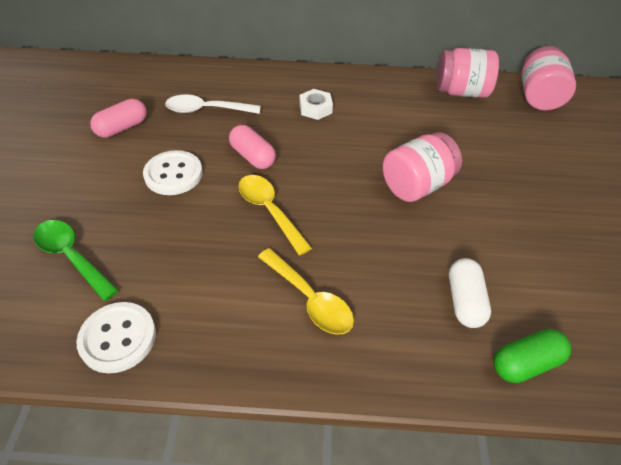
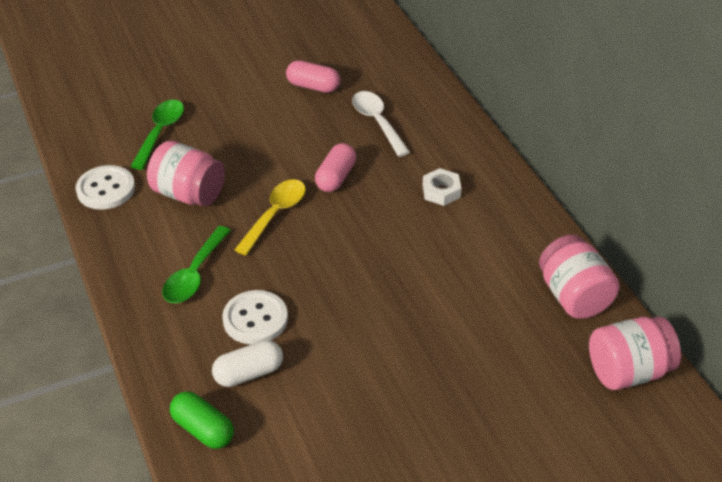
camera: 65 degrees right, 5 degrees down
white button [143,150,202,195] -> white button moved to [222,290,288,344]
yellow spoon [258,248,354,335] -> green spoon [162,226,231,303]
pink jar [383,132,462,202] -> pink jar moved to [147,141,225,206]

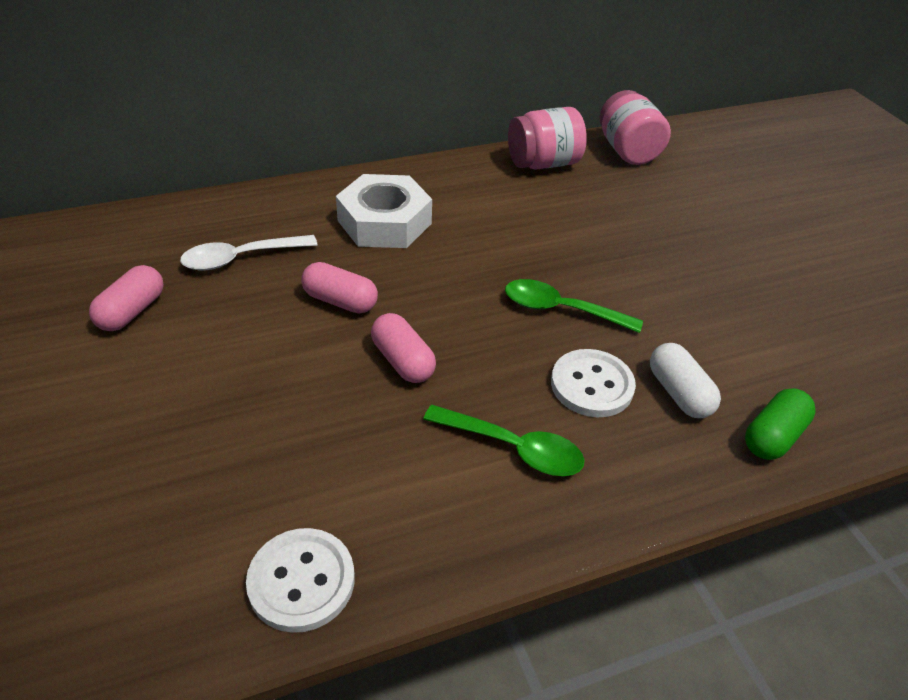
camera: 90 degrees left, 0 degrees up
green spoon [130,100,184,170] -> green spoon moved to [505,279,643,333]
pink jar [147,141,225,206] -> none
yellow spoon [234,179,306,255] -> pink capsule [371,313,436,383]
white nut [423,168,461,206] -> white nut [336,174,432,248], size x1.96

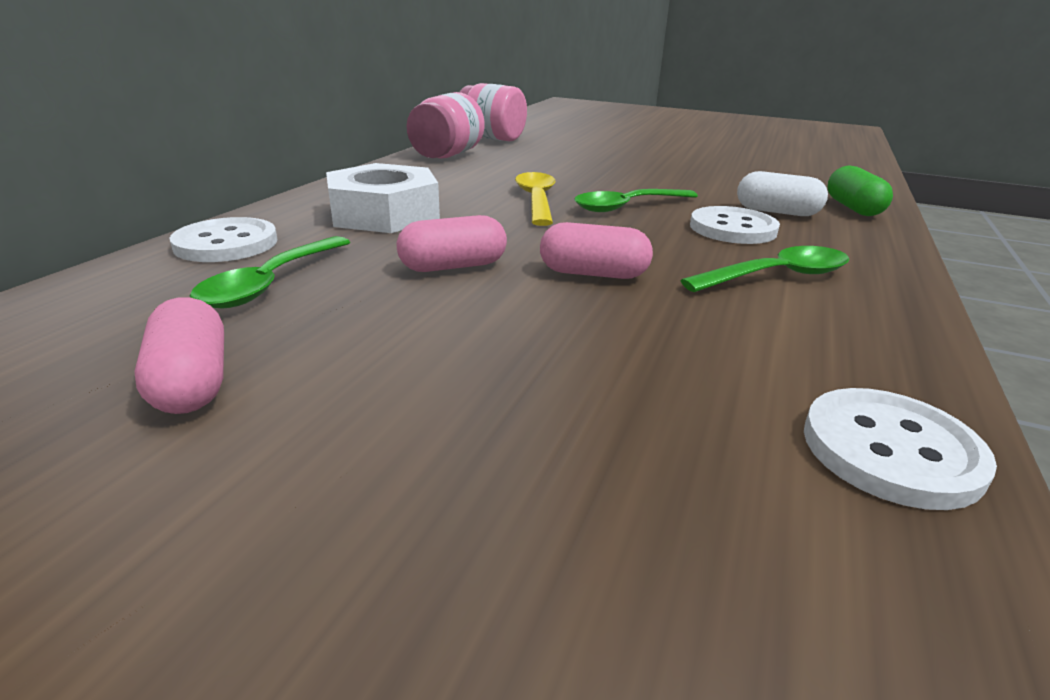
camera: 45 degrees left, 15 degrees down
white spoon [180,235,317,270] -> green spoon [190,236,350,308]
none -> white button [170,217,277,262]
none -> yellow spoon [515,172,555,226]

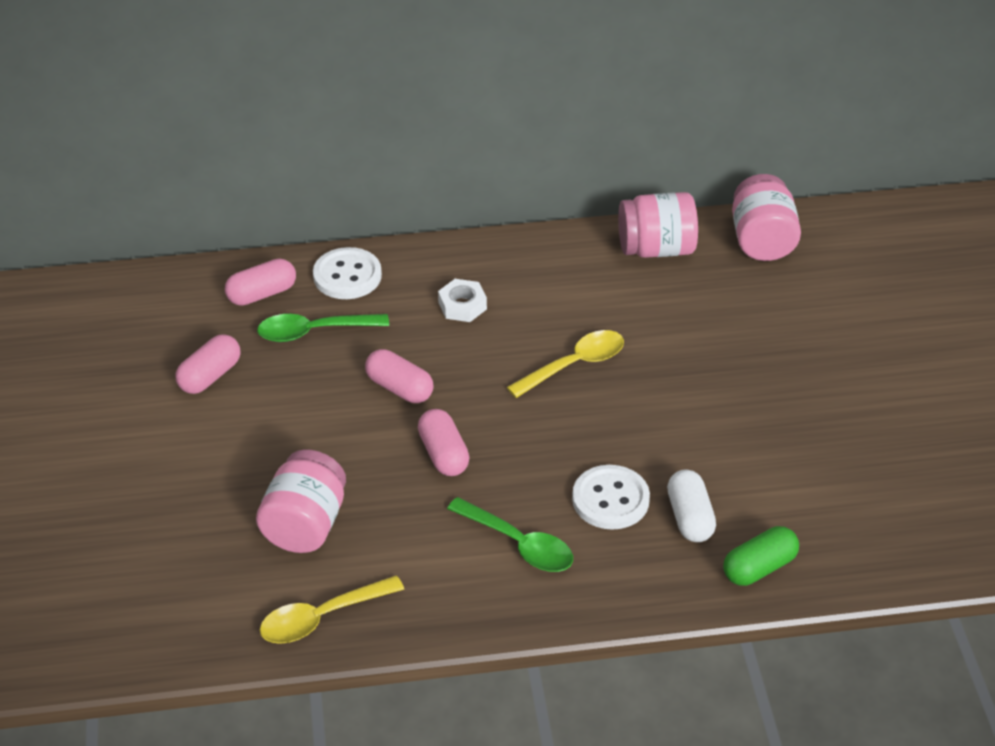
camera: 60 degrees right, 15 degrees up
white nut [326,163,440,233] -> white nut [438,279,487,322], size x0.51
green spoon [574,189,698,212] -> none
white button [804,388,997,510] -> yellow spoon [260,575,404,644]
none -> pink capsule [225,258,296,306]
none -> pink jar [256,449,346,553]

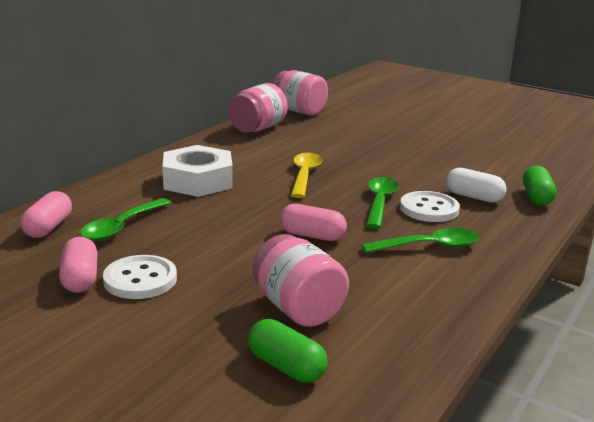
camera: 50 degrees left, 20 degrees down
yellow spoon [260,575,404,644] -> none
white button [313,247,382,299] -> white button moved to [103,255,177,299]
pink capsule [365,349,434,403] -> none
white nut [438,279,487,322] -> white nut [162,145,233,197], size x1.96
none -> green capsule [248,319,328,383]
none -> green spoon [366,177,399,229]

